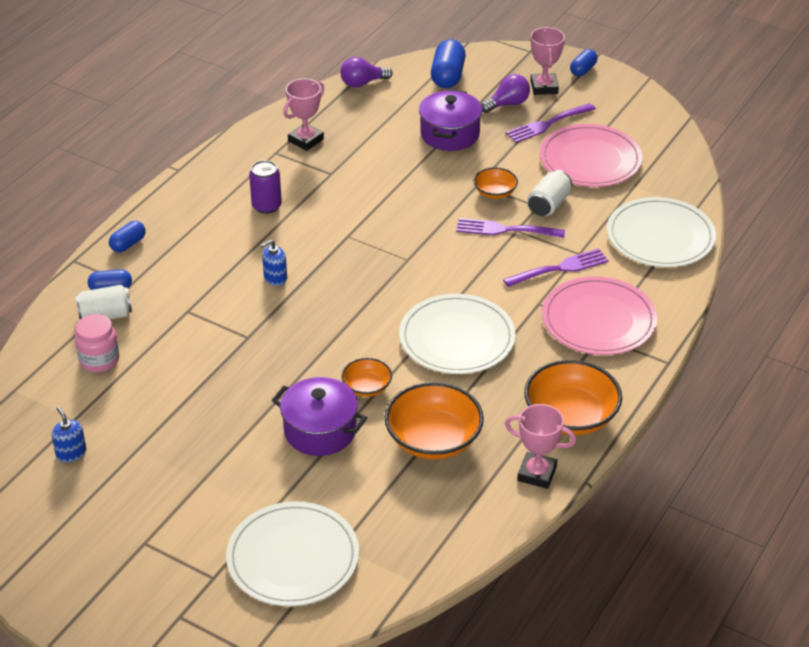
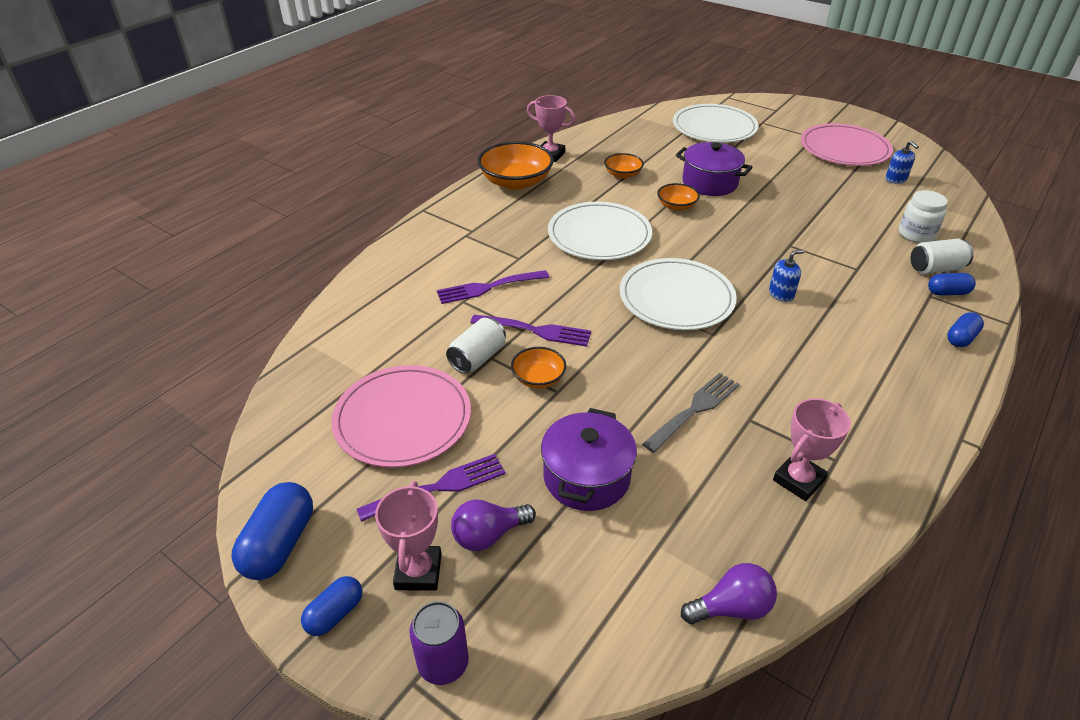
camera: 175 degrees left, 0 degrees up
pink jar [75,314,119,372] -> white jar [899,190,948,243]
purple can [249,160,282,214] -> purple can moved to [409,601,469,685]
orange bowl [385,382,484,460] -> orange bowl [604,153,644,179], size x0.53
blue capsule [431,39,466,88] -> blue capsule moved to [231,482,313,580]
pink plate [542,276,657,355] -> pink plate moved to [800,123,893,166]
white plate [607,197,716,267] -> white plate moved to [620,258,737,330]
none -> grey fork [642,373,740,453]

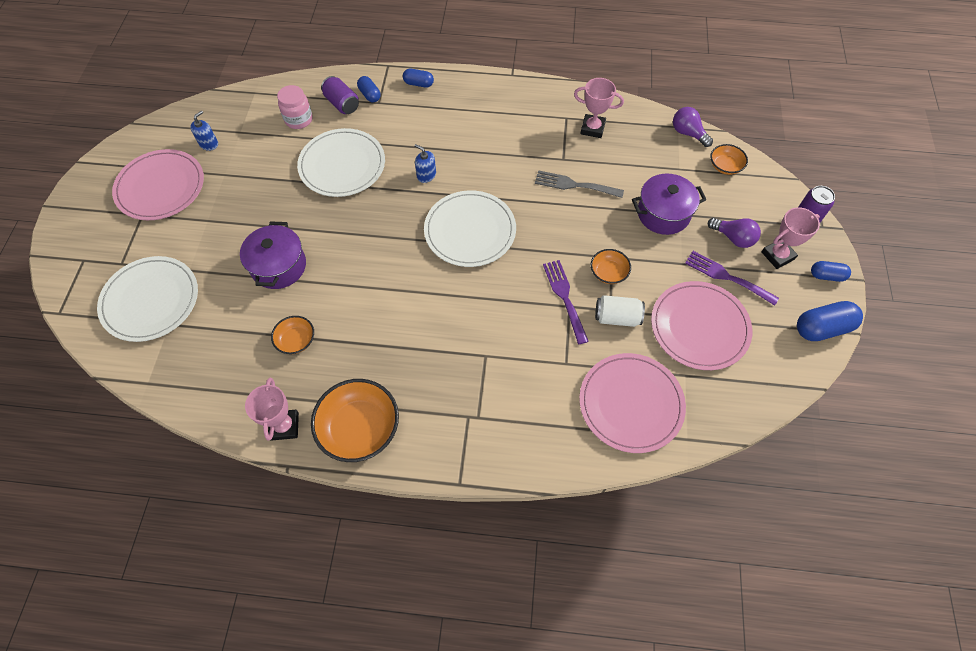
camera: 120 degrees left, 20 degrees up
purple fork [437,270,549,304] -> none
white plate [548,202,652,260] -> white plate moved to [297,128,385,197]
orange bowl [657,183,700,211] -> orange bowl moved to [710,144,748,175]
white jar [899,190,948,243] -> pink jar [277,85,313,129]
white can [910,238,974,274] -> purple can [321,76,359,114]
none -> pink plate [579,353,686,453]

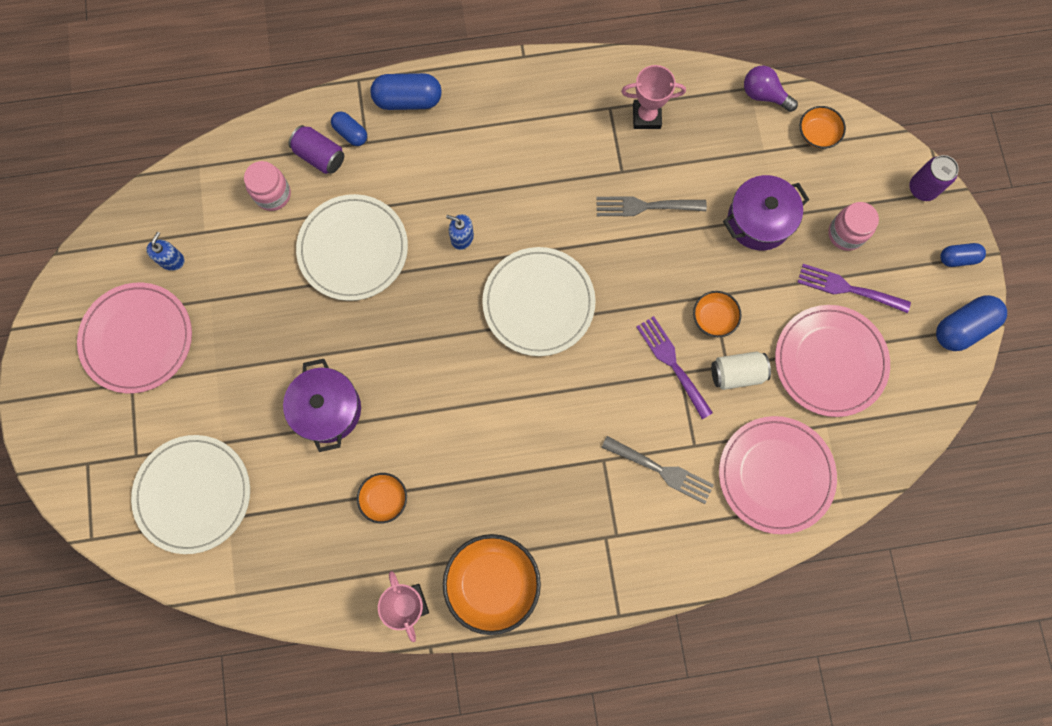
camera: 15 degrees left, 15 degrees up
blue capsule [403,69,434,88] -> blue capsule [371,73,442,110], size x1.67
purple light bulb [708,218,761,248] -> pink jar [828,202,879,251]
pink trophy [762,207,820,269] -> none
none -> grey fork [601,436,714,504]

